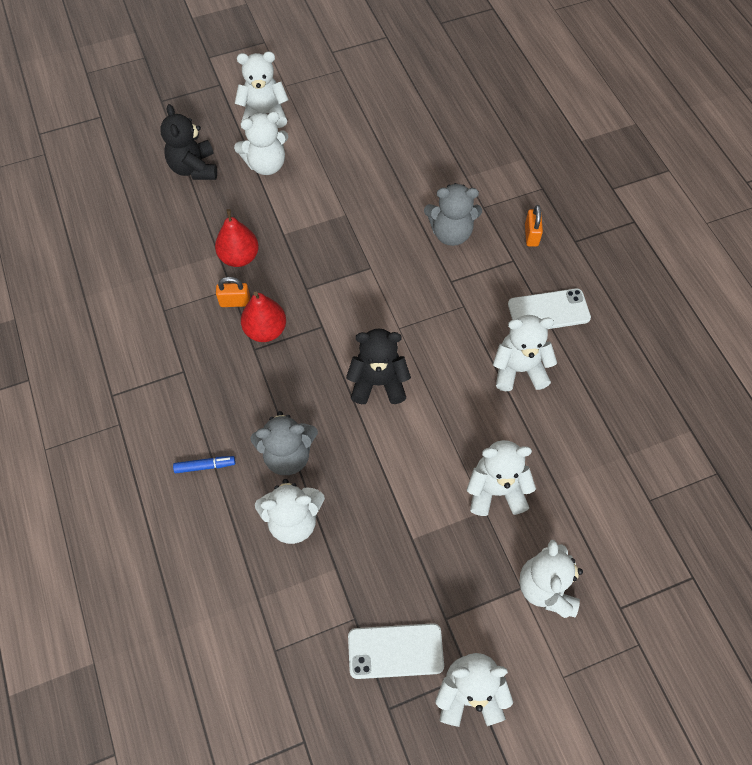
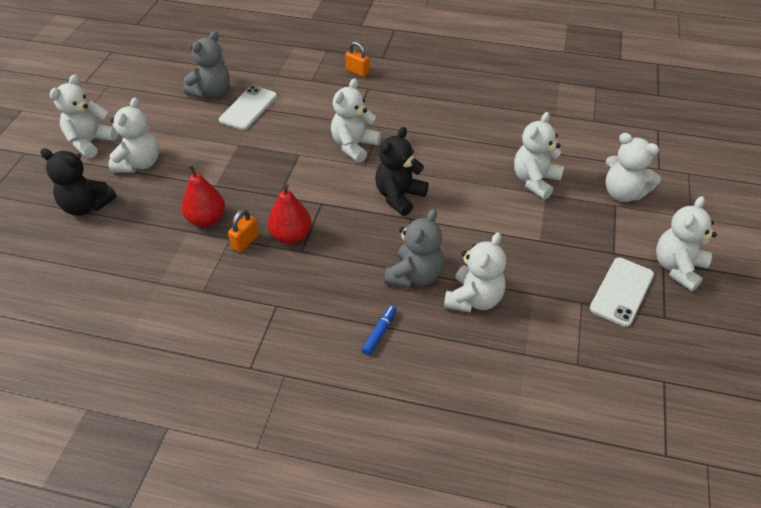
camera: 55 degrees left, 15 degrees down
grey teddy bear [424,183,482,246] -> grey teddy bear moved to [184,31,230,98]
white teddy bear [493,315,557,391] -> white teddy bear moved to [331,78,381,163]
white phone [508,288,591,329] -> white phone moved to [219,86,277,130]

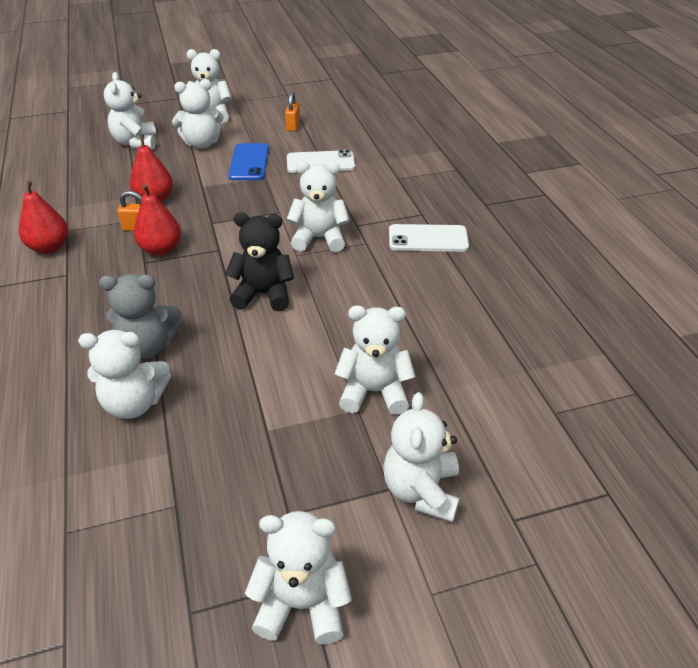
camera: 60 degrees right, 5 degrees down
black teddy bear [40,148,117,216] -> white teddy bear [104,72,156,150]
grey teddy bear [184,31,230,98] -> none
orange padlock [345,41,370,77] -> orange padlock moved to [285,92,300,131]
blue marker [362,305,397,355] -> none
white phone [590,257,654,327] -> white phone moved to [389,224,469,252]
none -> red pear [19,180,68,254]
none -> blue phone [228,143,269,180]

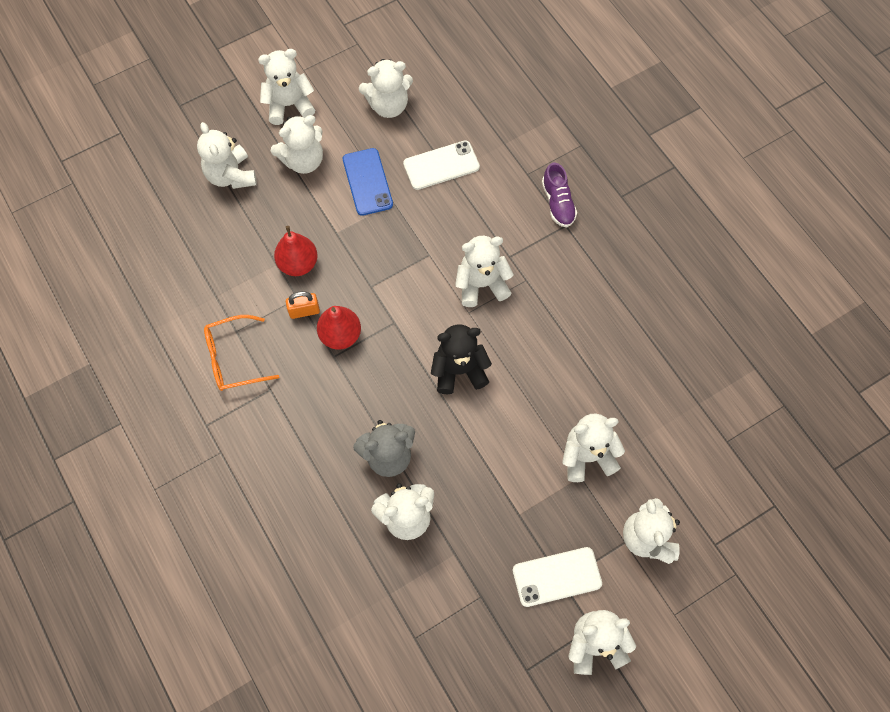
camera: 15 degrees left, 25 degrees up
red pear [19,180,68,254] -> orange glasses [204,315,279,391]
orange padlock [285,92,300,131] -> white teddy bear [359,59,413,118]
white phone [389,224,469,252] -> white phone moved to [513,547,602,607]
none -> purple shoe [542,163,577,227]

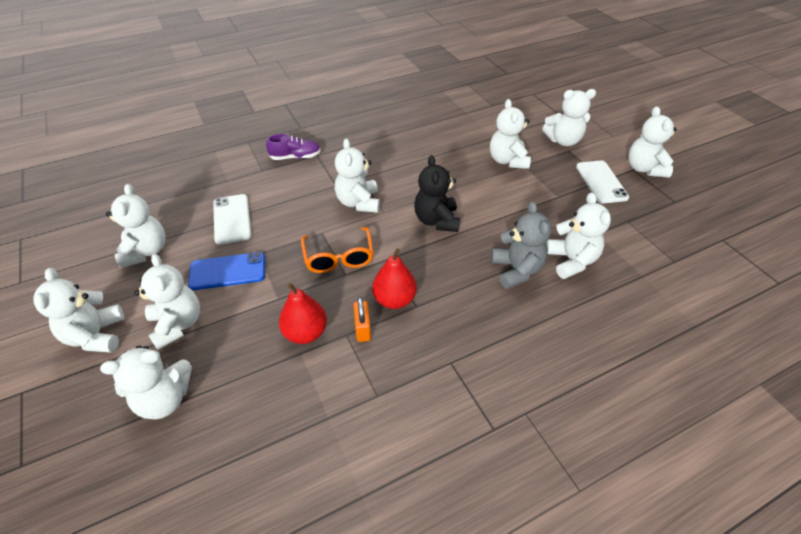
camera: 85 degrees left, 20 degrees down
orange glasses [204,315,279,391] -> orange glasses moved to [301,227,373,273]

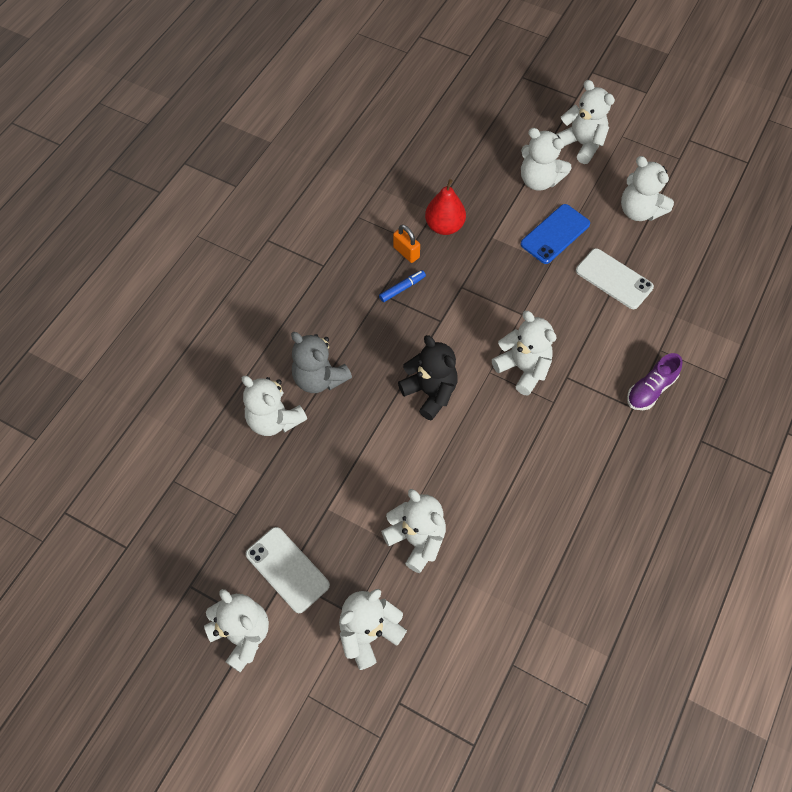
camera: 145 degrees right, 15 degrees up
white teddy bear [100,346,192,419] -> none
orange glasses [301,227,373,273] -> none
red pear [372,248,417,309] -> blue marker [379,270,426,302]

